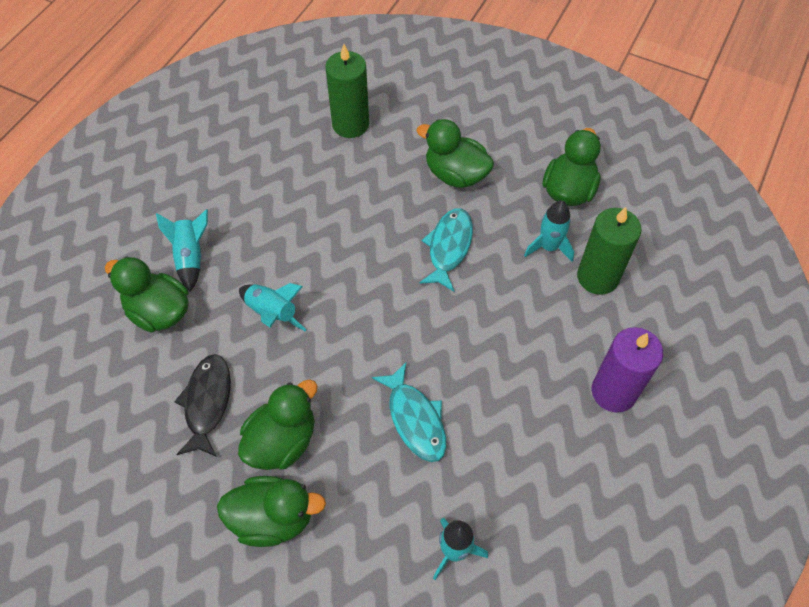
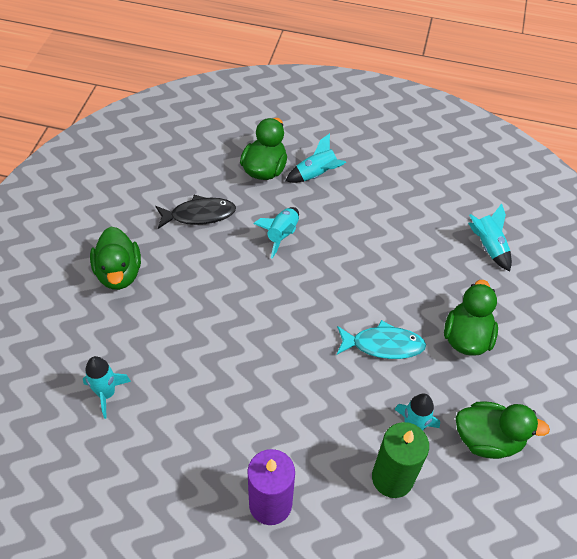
camera: 75 degrees right, 5 degrees down
green duck [238,379,318,470] -> none
green candle [325,44,369,138] -> turquoise rocket [468,203,512,271]
turquoise fish [372,363,446,462] -> none

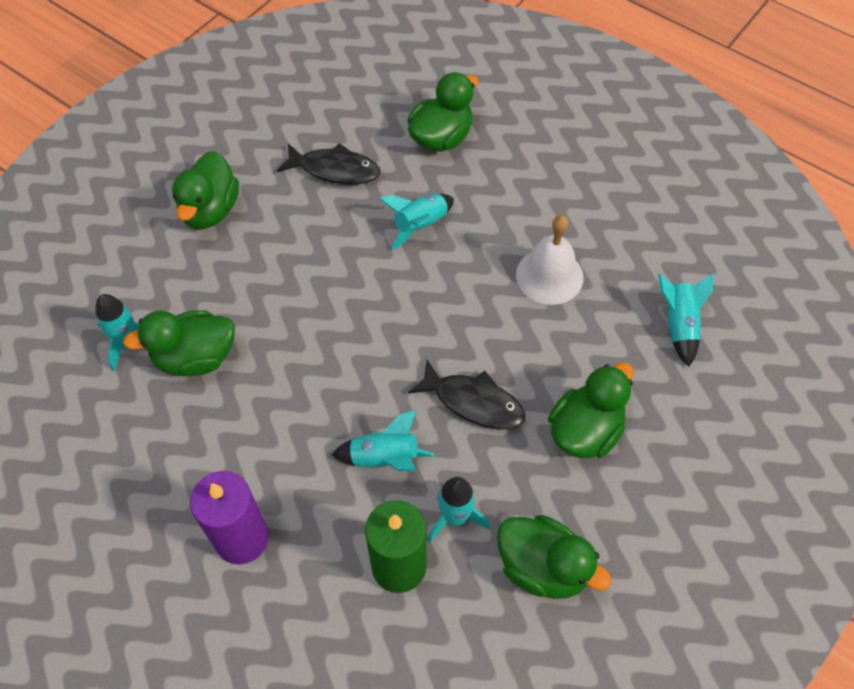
camera: 25 degrees right, 5 degrees up
turquoise rocket [286,133,346,183] -> turquoise rocket moved to [332,409,434,471]
turquoise fish [337,320,426,359] -> black fish [408,360,526,430]
none -> green duck [123,310,235,376]
none -> white bell [516,215,584,305]

